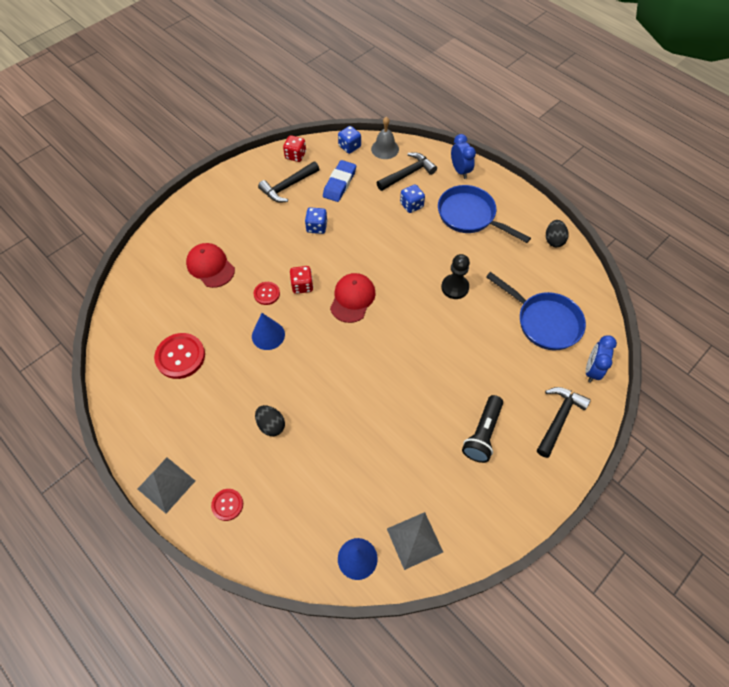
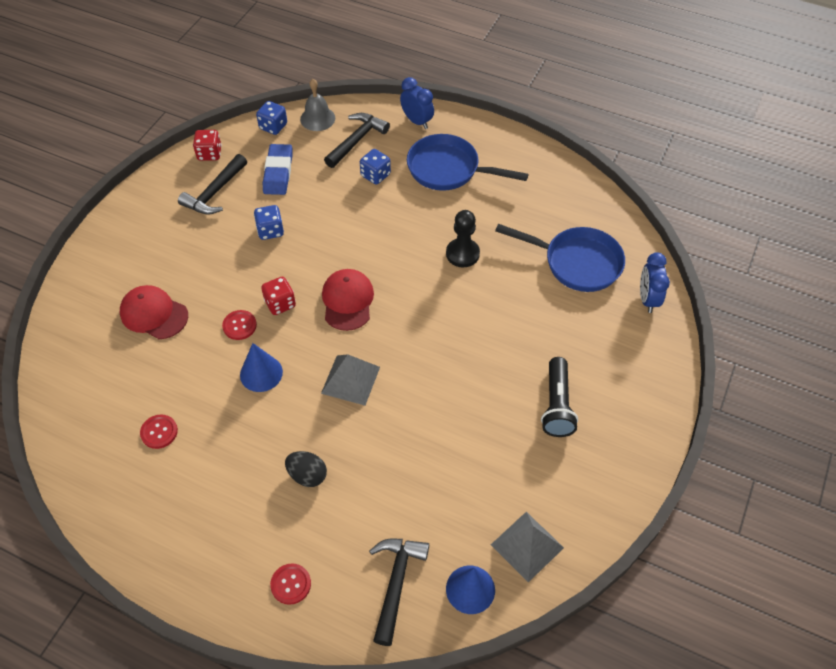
camera: 20 degrees left, 5 degrees down
grey pyramid [138,458,195,514] -> grey pyramid moved to [321,354,380,405]
red button [154,333,205,379] -> red button [140,414,178,449], size x0.57
black hammer [537,387,591,458] -> black hammer moved to [369,539,429,646]
black egg [546,220,568,247] -> none

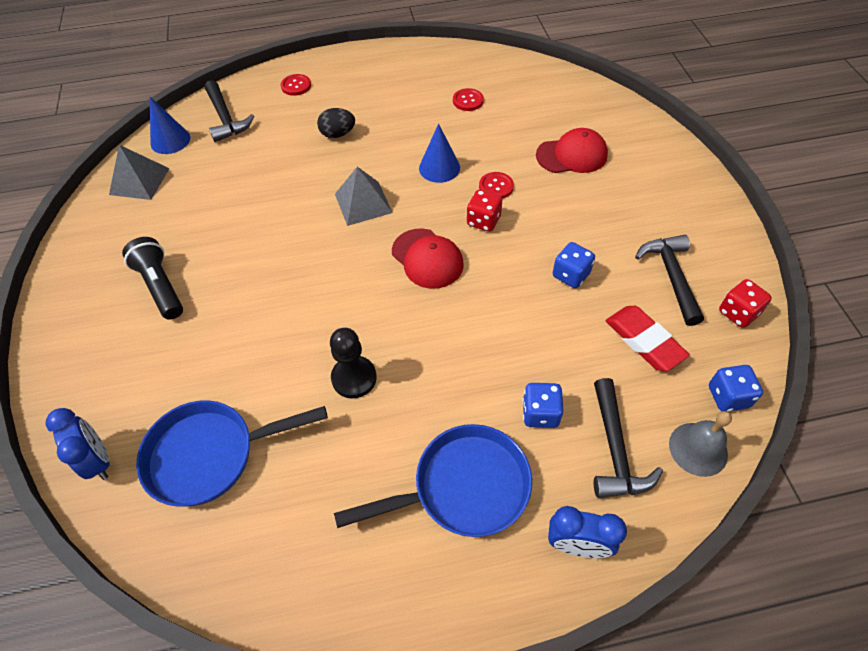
camera: 145 degrees right, 0 degrees up
blue eraser [263,144,293,195] -> red eraser [606,306,690,371]

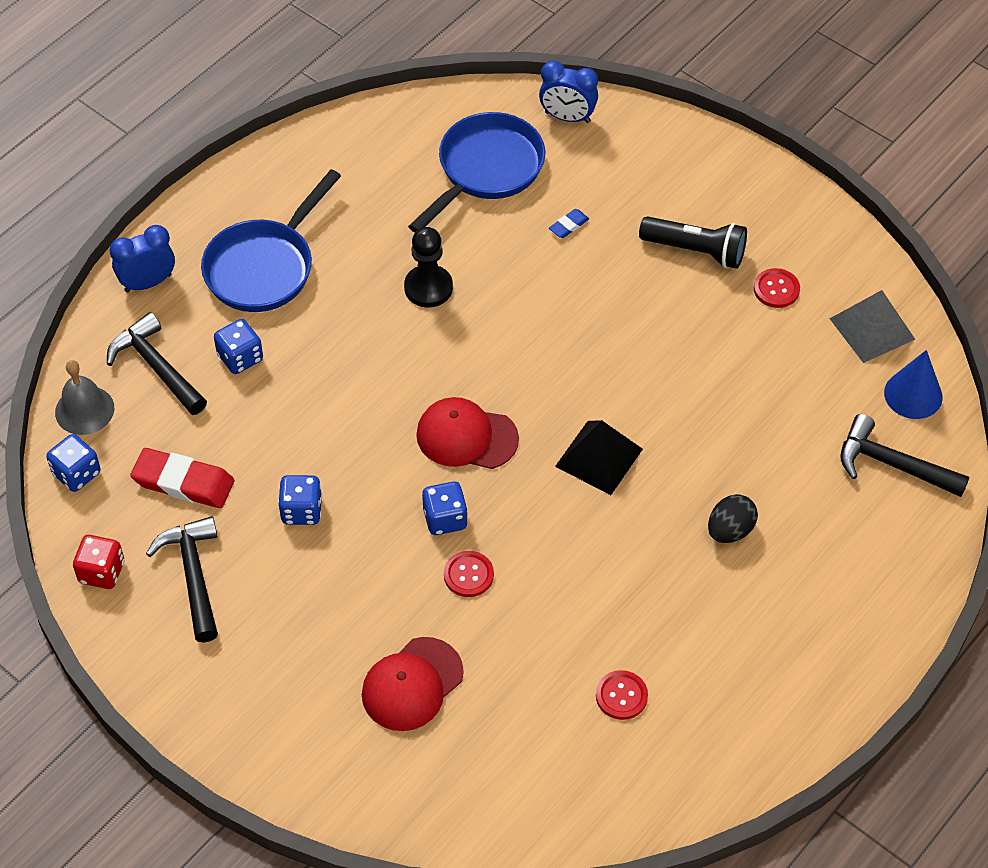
camera: 140 degrees right, 0 degrees up
red button [281,74,311,96] -> red button moved to [754,268,800,308]
grey pyramid [335,167,393,226] -> black pyramid [555,420,643,495]
blue cone [419,123,460,183] -> none
red dice [467,190,503,232] -> blue dice [422,482,468,535]
black hammer [635,235,704,326] -> black hammer turned 150 degrees counterclockwise [146,516,218,643]
none -> blue eraser [549,209,589,238]

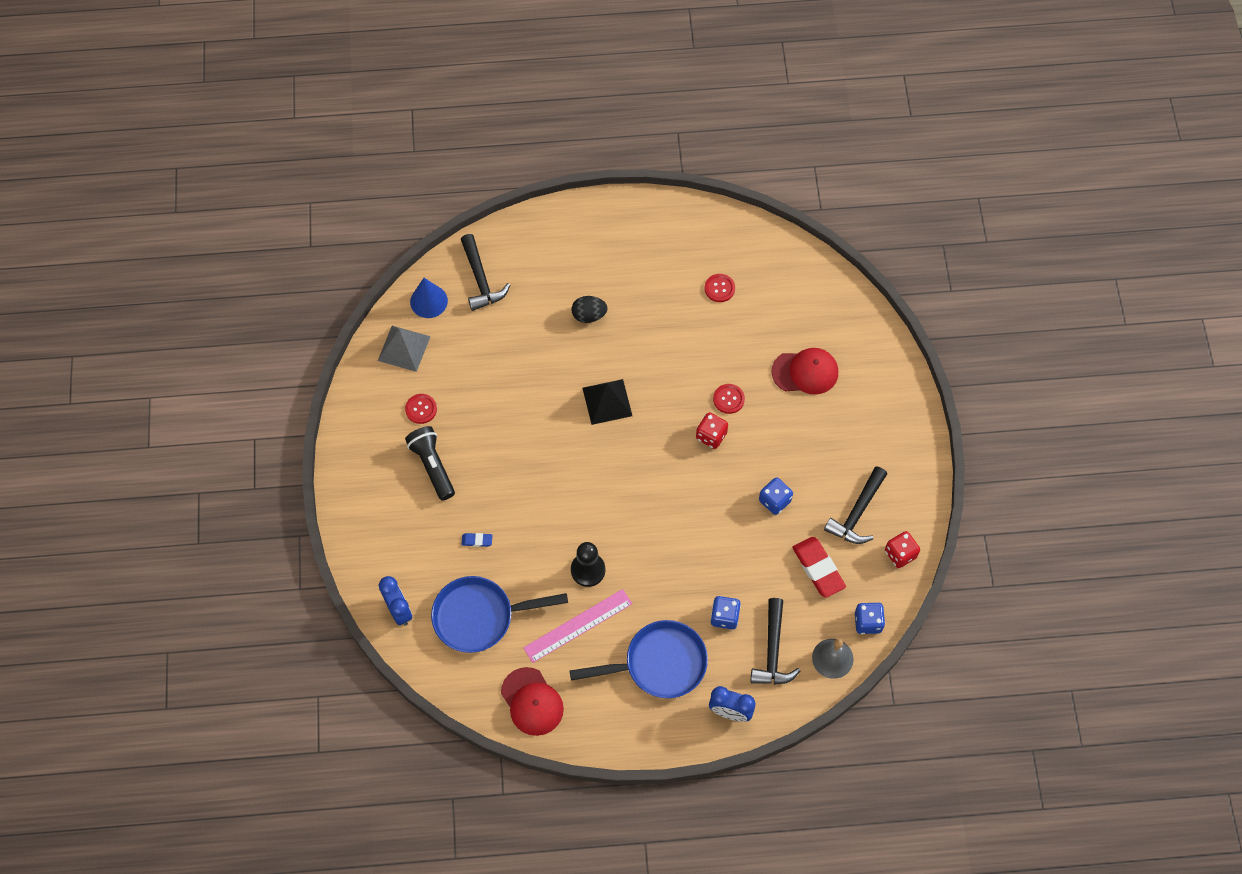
camera: 135 degrees left, 10 degrees up
red cap [416,397,519,469] -> red cap moved to [501,667,564,736]
blue dice [422,482,468,535] -> red dice [696,412,728,449]
none -> pink ruler [523,589,632,663]

